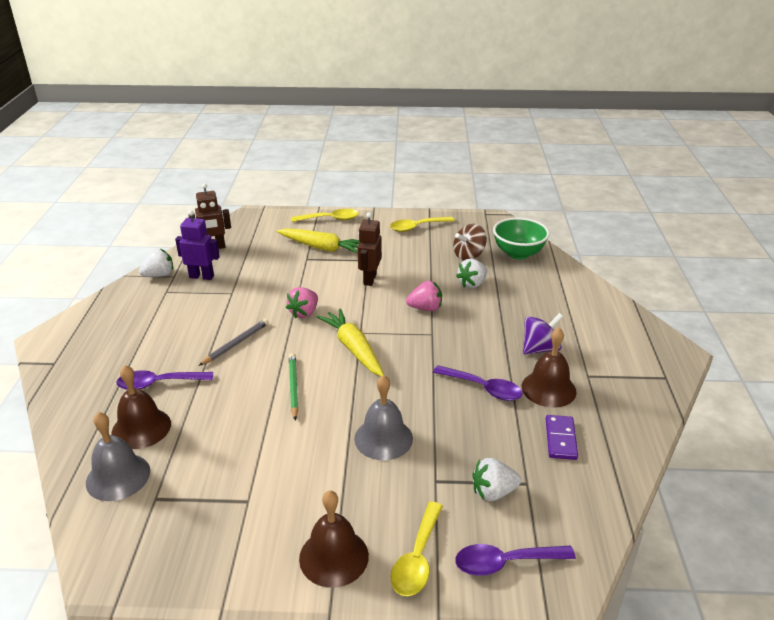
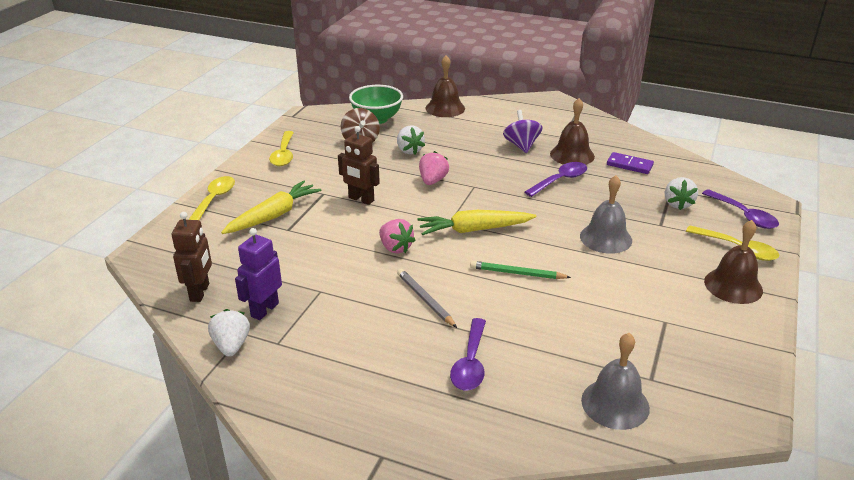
camera: 70 degrees left, 0 degrees up
brown bell [111,365,171,449] -> brown bell moved to [426,55,465,117]
purple spoon [455,544,576,576] -> purple spoon turned 45 degrees counterclockwise [702,189,779,229]

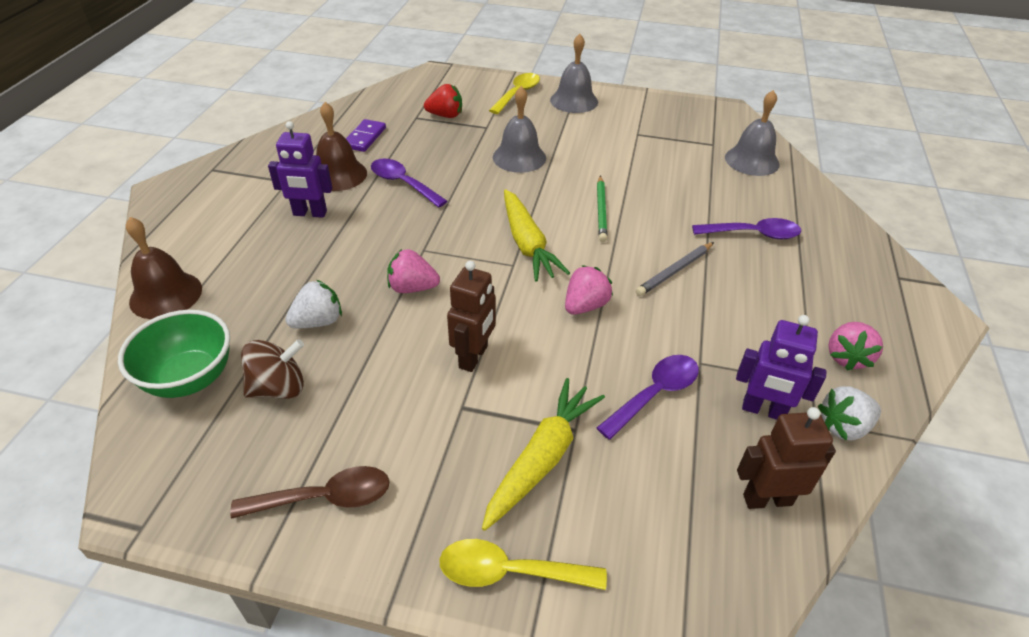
camera: 100 degrees left, 10 degrees up
yellow carrot [221,180,322,234] -> yellow carrot turned 90 degrees clockwise [482,378,605,531]
yellow spoon [269,131,294,166] -> brown spoon [230,466,390,519]
purple spinning top [503,110,543,153] -> purple robot [268,121,332,218]
white strawberry [665,177,698,210] -> red strawberry [424,84,462,118]
purple spoon [702,189,779,229] -> purple spoon moved to [597,355,699,440]
brown bell [704,220,763,304] -> grey bell [550,34,598,113]
none -> pink strawberry [828,322,883,371]

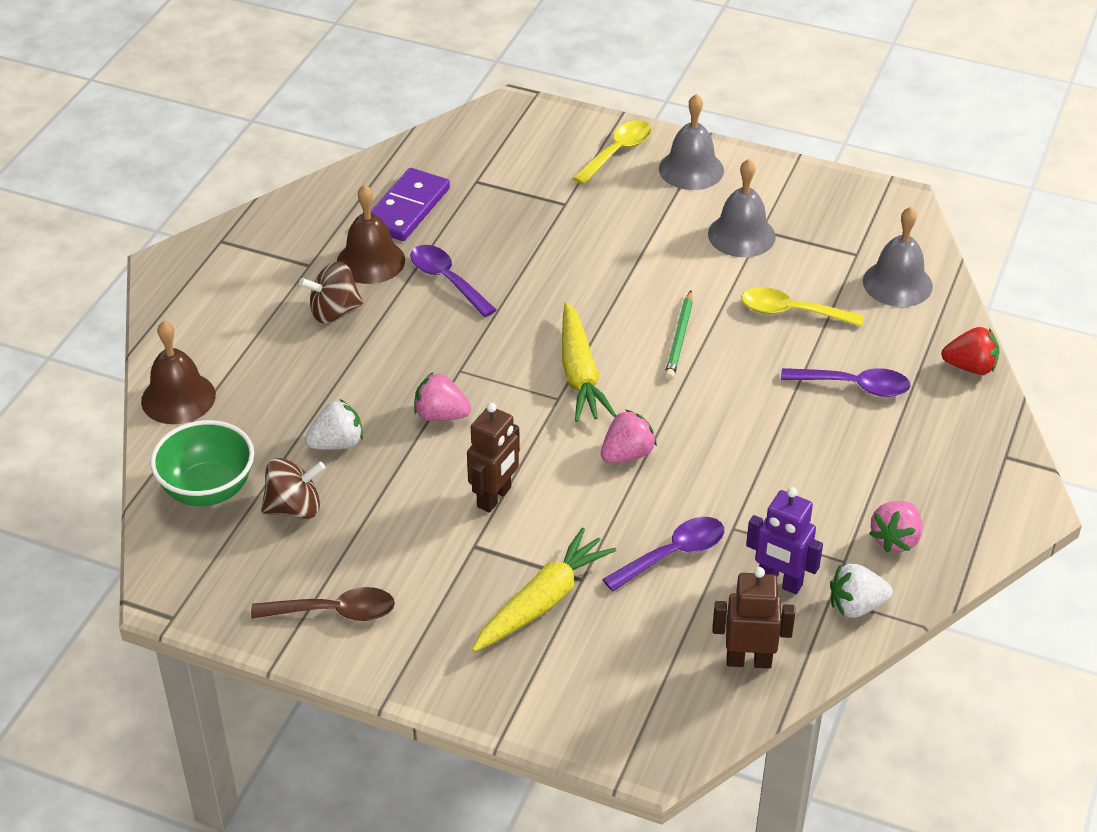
camera: 10 degrees right, 0 degrees up
purple robot [268,121,332,218] -> brown spinning top [299,261,363,323]
purple domino [346,119,386,152] -> purple domino [370,168,450,241], size x1.52
red strawberry [424,84,462,118] -> red strawberry moved to [941,327,999,375]
yellow spoon [439,539,607,590] -> yellow spoon moved to [741,287,864,327]
grey bell [493,86,546,173] -> grey bell moved to [708,159,776,257]
grey pencil [636,242,714,296] -> none

